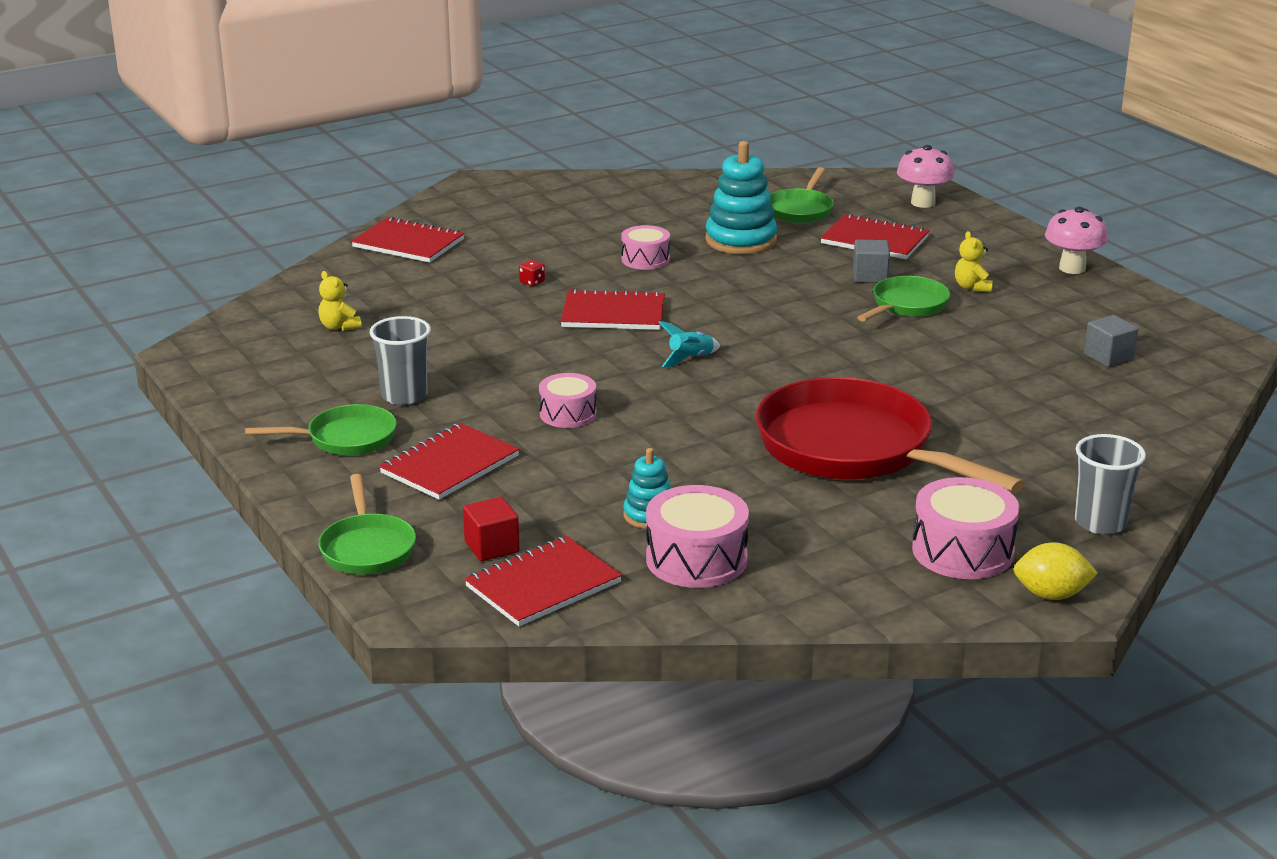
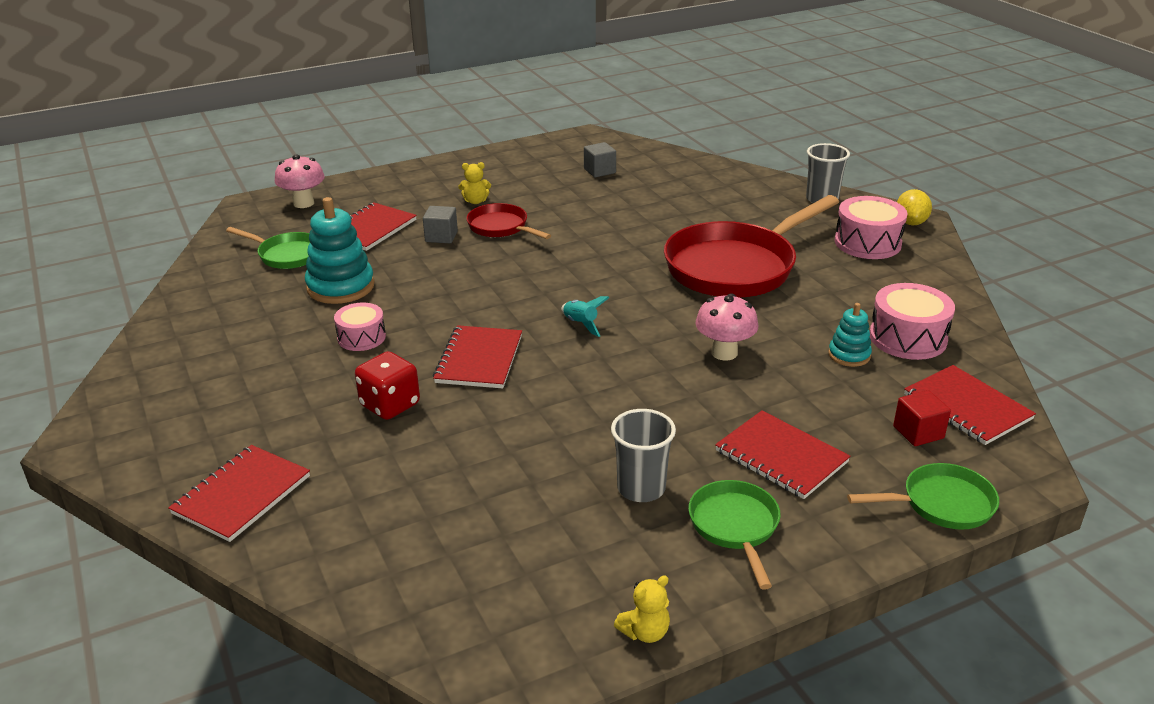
camera: 85 degrees left, 5 degrees up
yellow teddy bear [318,271,362,331] -> yellow teddy bear moved to [614,575,670,643]
red dice [519,260,545,286] -> red dice [355,351,420,420], size x2.24
pink drum [539,373,597,428] -> none
green pan [857,276,950,322] -> red pan [466,203,551,239]
pink mushroom [1045,207,1108,274] -> pink mushroom moved to [695,293,758,361]

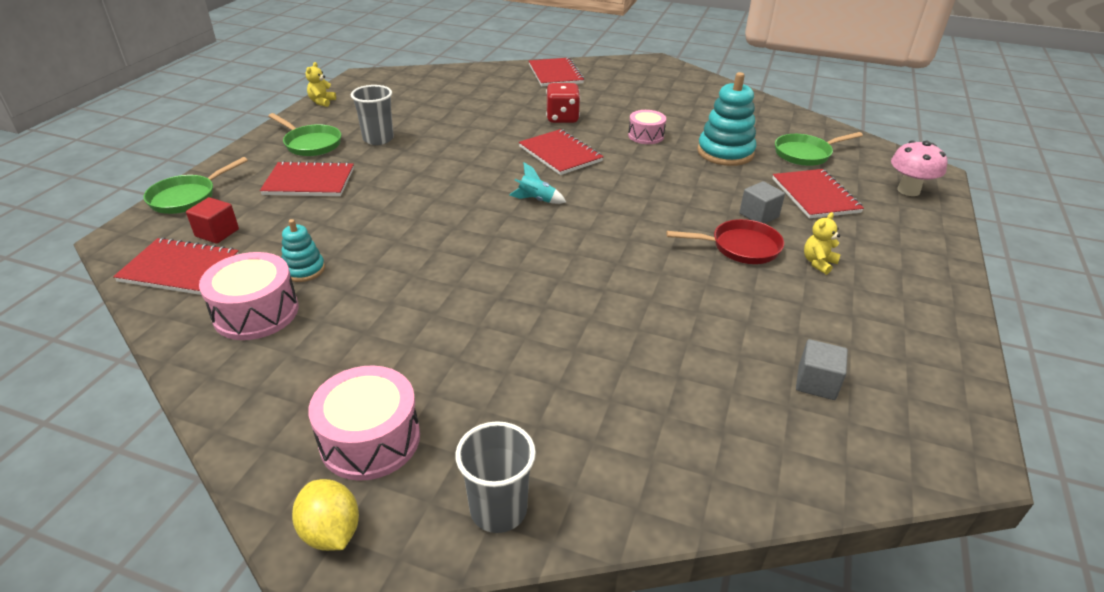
camera: 135 degrees right, 5 degrees up
red pan [664,195,839,298] -> none
pink mushroom [695,293,758,361] -> none

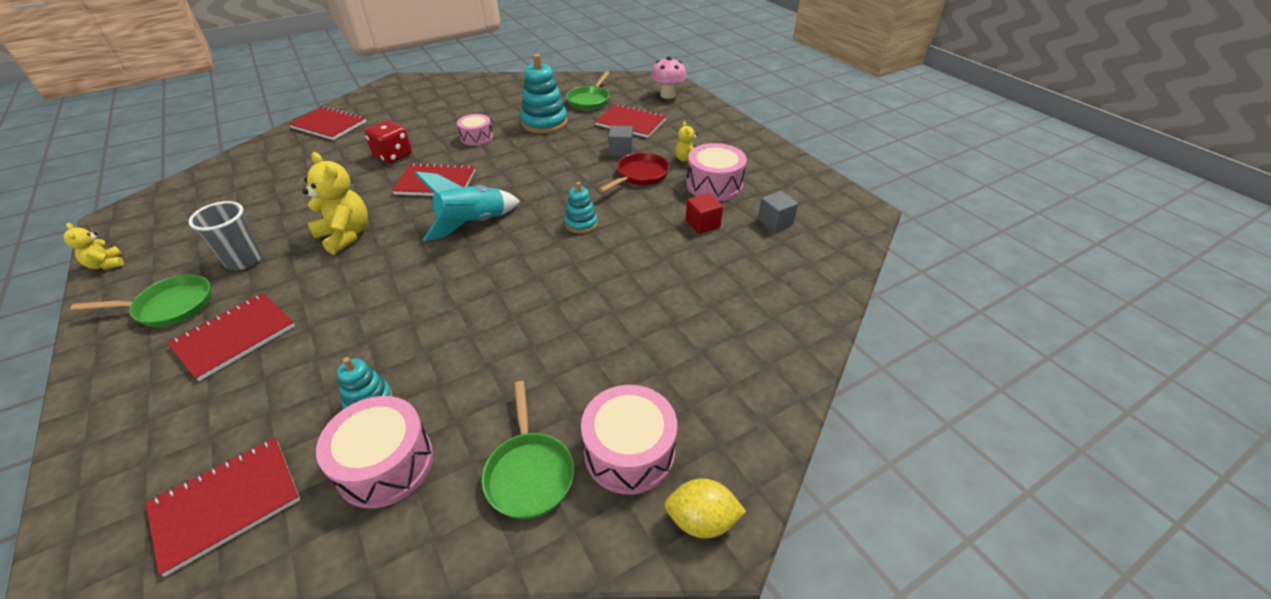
camera: 50 degrees left, 5 degrees up
green pan [143,157,248,214] -> green pan moved to [482,381,574,519]
red cube [186,197,239,244] -> red cube moved to [686,193,723,234]
grey cup [455,421,536,533] -> none
turquoise rocket [509,162,566,204] -> turquoise rocket [414,171,520,241], size x1.93
none -> yellow teddy bear [302,152,368,255]
none -> turquoise stacking toy [565,182,598,234]
none -> pink drum [686,143,747,201]

